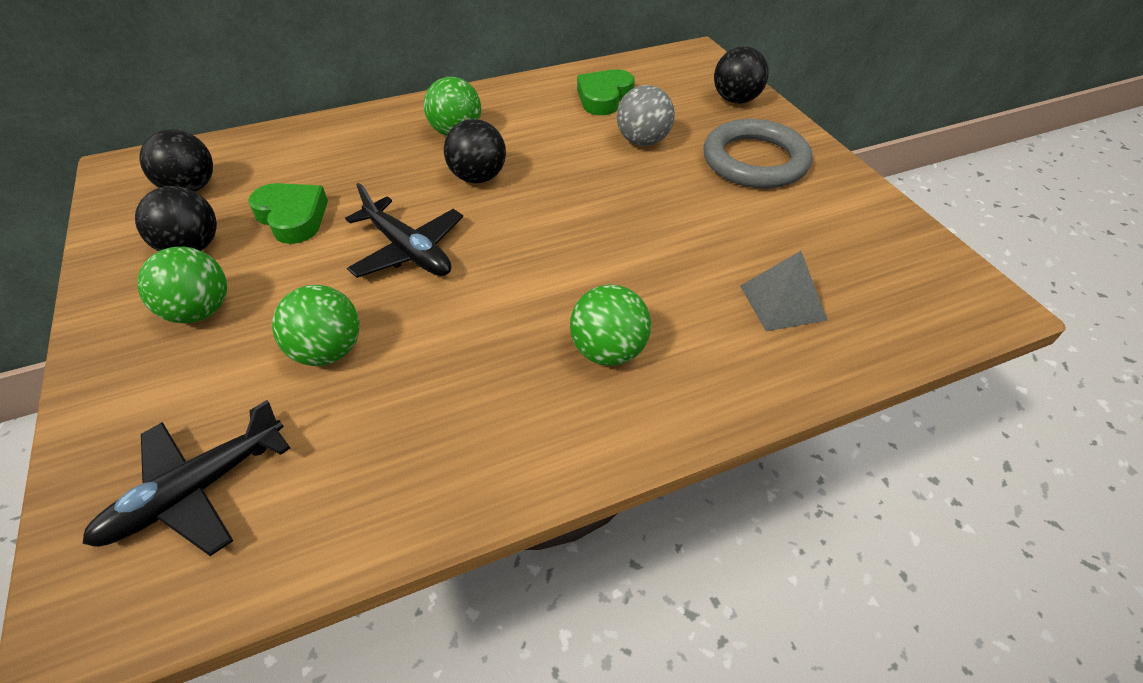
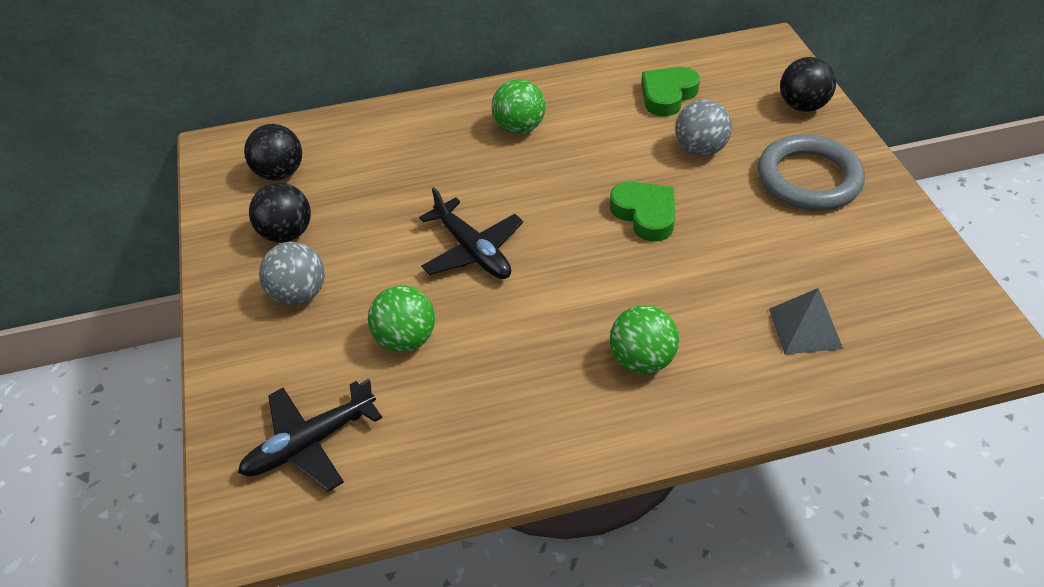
camera: 10 degrees right, 0 degrees up
green ball [137,247,227,323] -> grey ball [259,242,325,305]
green heart [248,183,328,244] -> green heart moved to [610,182,675,242]
black ball [444,119,506,183] -> none

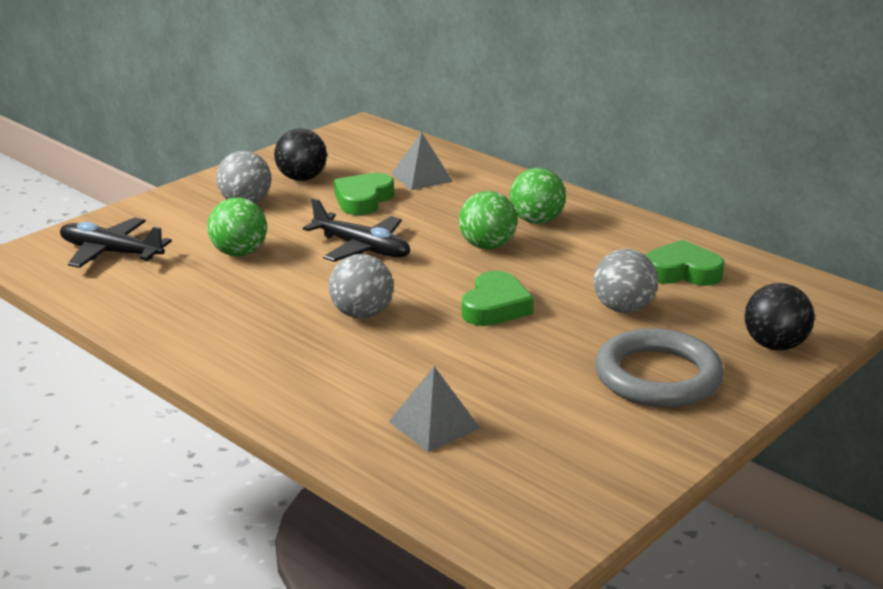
camera: 55 degrees right, 20 degrees down
black ball [244,124,302,181] -> none
black plane [419,187,523,279] -> black plane turned 75 degrees counterclockwise [303,198,410,262]
green ball [610,305,679,374] -> green ball moved to [459,191,517,249]
none -> grey ball [329,254,393,319]
none -> green heart [334,173,394,215]
none -> grey pyramid [391,132,453,190]

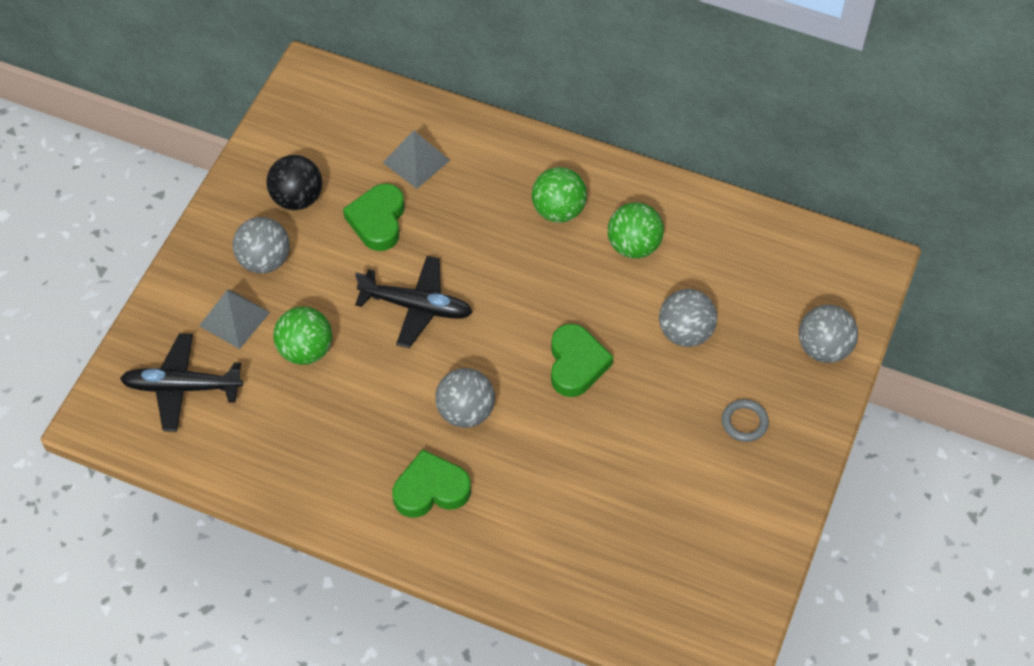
camera: 20 degrees left, 30 degrees up
grey pyramid [389,367,480,452] -> grey pyramid moved to [199,290,270,349]
green ball [459,191,517,249] -> green ball moved to [608,202,664,259]
grey ring [595,328,724,408] -> grey ring [722,399,769,442], size x0.44
green heart [645,240,724,286] -> green heart moved to [393,449,471,517]
black ball [745,283,814,351] -> grey ball [799,305,858,363]

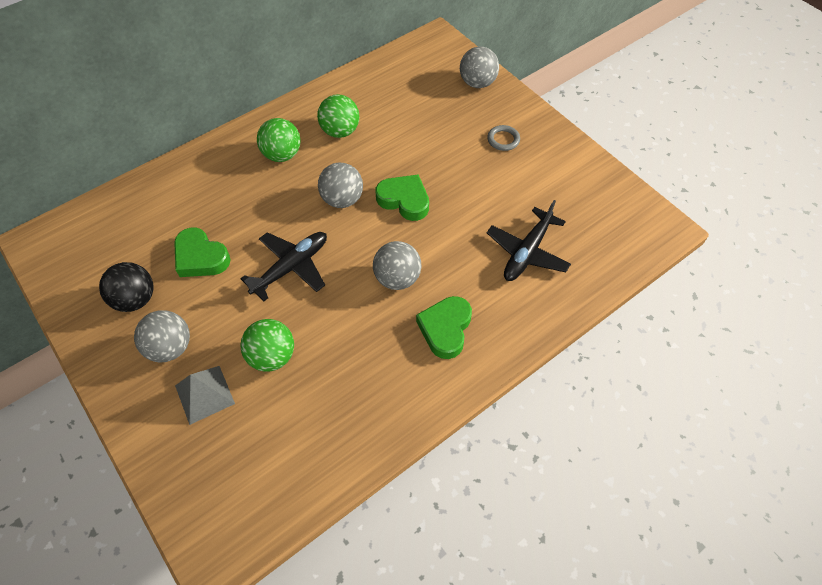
camera: 60 degrees left, 0 degrees up
black plane [120,333,243,432] -> black plane moved to [487,200,571,281]
grey pyramid [383,130,450,189] -> none
grey ball [659,289,717,347] -> grey ball moved to [318,163,363,208]

